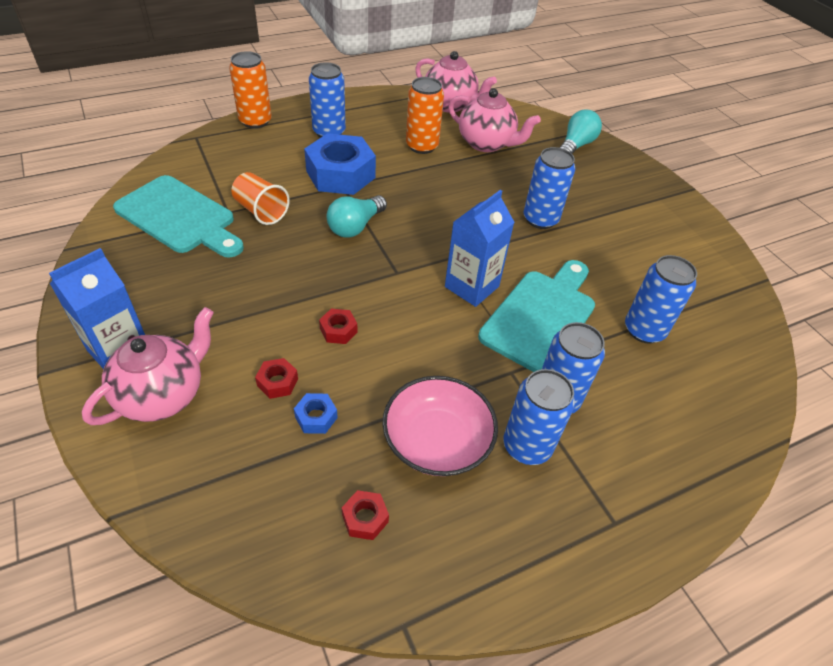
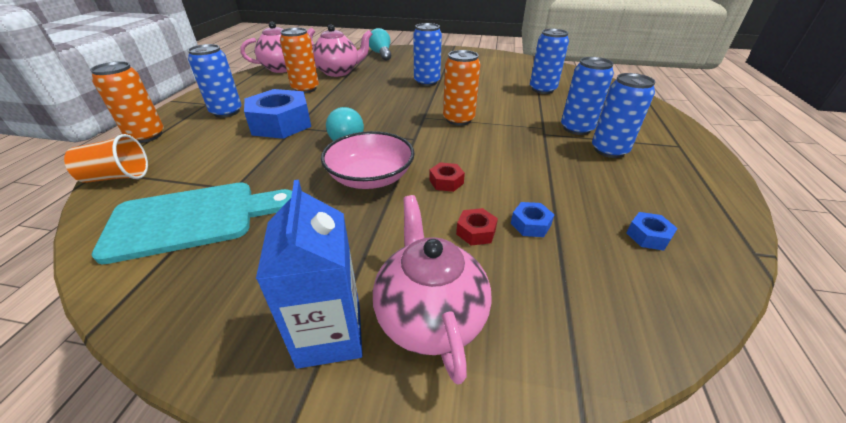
camera: 50 degrees left, 10 degrees down
orange cup [231,172,290,225] -> orange cup moved to [64,134,148,183]
red nut [342,490,389,540] -> blue nut [626,212,678,251]
pink bowl [382,376,498,476] -> pink bowl moved to [321,131,415,189]
blue carton [445,190,515,307] -> orange can [443,50,480,126]
turquoise cutting board [478,260,595,372] -> none

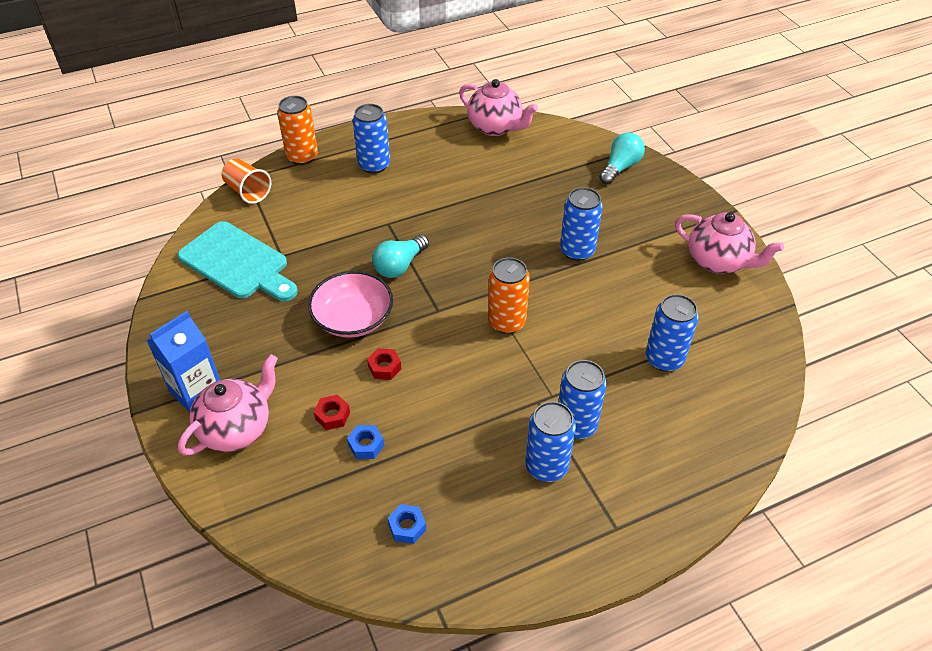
camera: 55 degrees right, 10 degrees up
blue nut [244,89,311,139] -> none
orange can [280,28,319,93] -> none
pink teapot [311,25,372,77] -> pink teapot moved to [675,212,784,274]

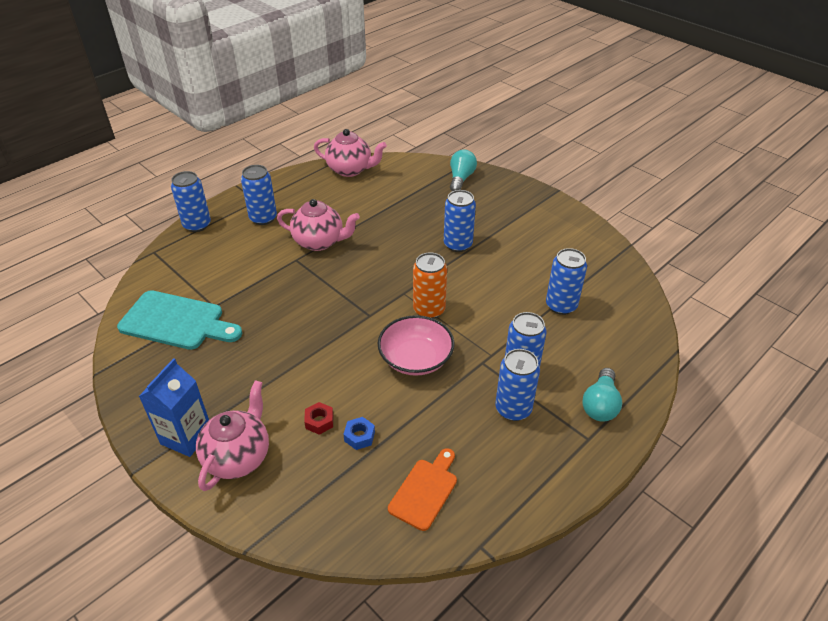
camera: 20 degrees left, 5 degrees down
orange cup [221,158,271,204] -> none
orange can [277,96,318,165] -> blue can [171,171,211,232]
pink bowl [308,271,393,338] -> pink bowl moved to [378,315,455,376]
red nut [367,348,401,380] -> none
turquoise light bulb [372,235,429,278] -> turquoise light bulb moved to [582,368,622,421]
blue nut [388,504,426,544] -> orange cutting board [388,448,457,531]
pink teapot [675,212,784,274] -> pink teapot moved to [277,199,360,251]

